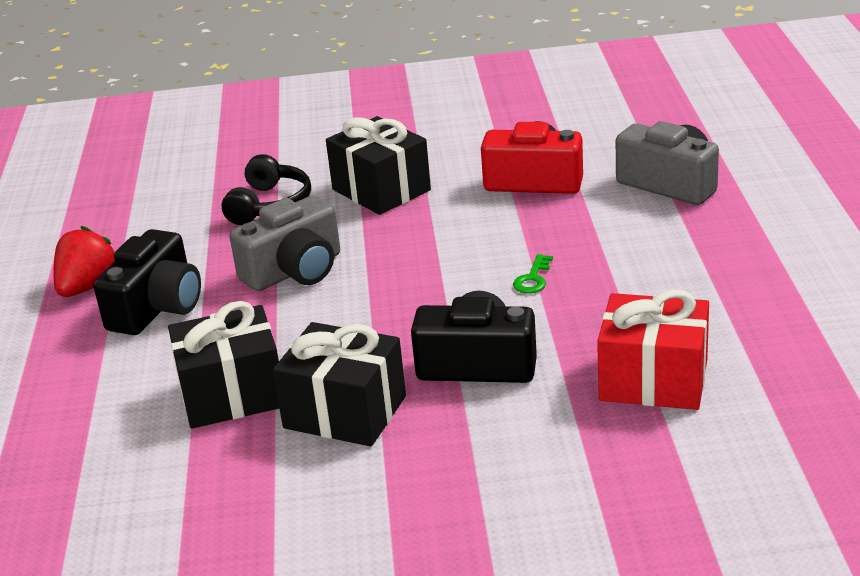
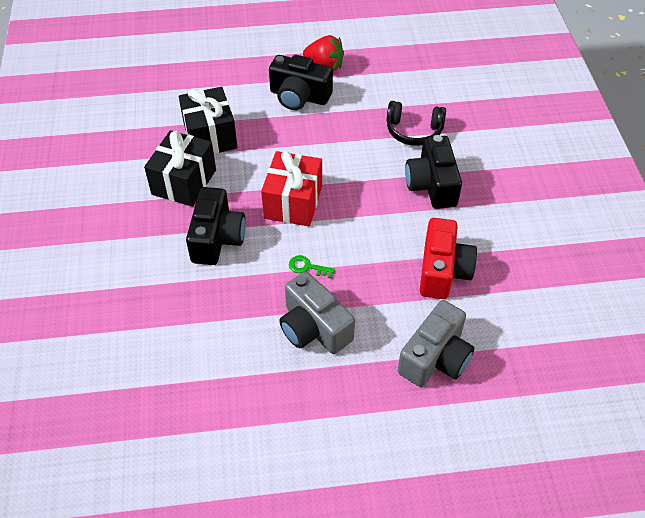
camera: 85 degrees right, 20 degrees up
grey camera [230,195,340,291] -> grey camera moved to [279,272,355,354]
black gift [326,116,431,215] -> black camera [405,135,462,209]
red gift [597,289,709,410] -> red gift moved to [261,151,322,227]

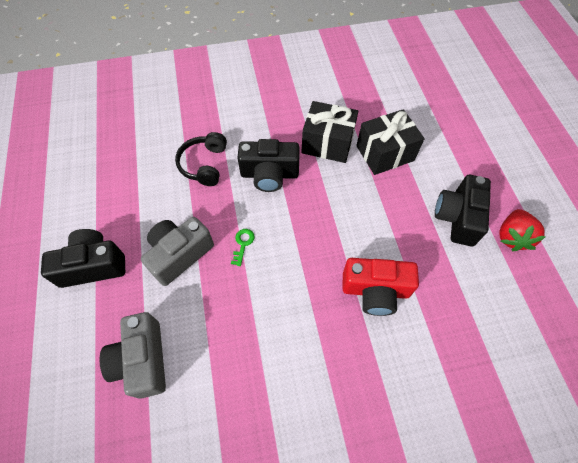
camera: 85 degrees right, 10 degrees up
red gift [261,151,322,227] -> none
black headphones [387,101,446,146] -> black headphones moved to [175,132,227,186]
grey camera [398,300,475,387] -> grey camera turned 45 degrees clockwise [100,312,166,399]
black camera [405,135,462,209] -> black camera moved to [41,229,125,288]
red camera [420,218,477,299] -> red camera moved to [342,258,419,316]

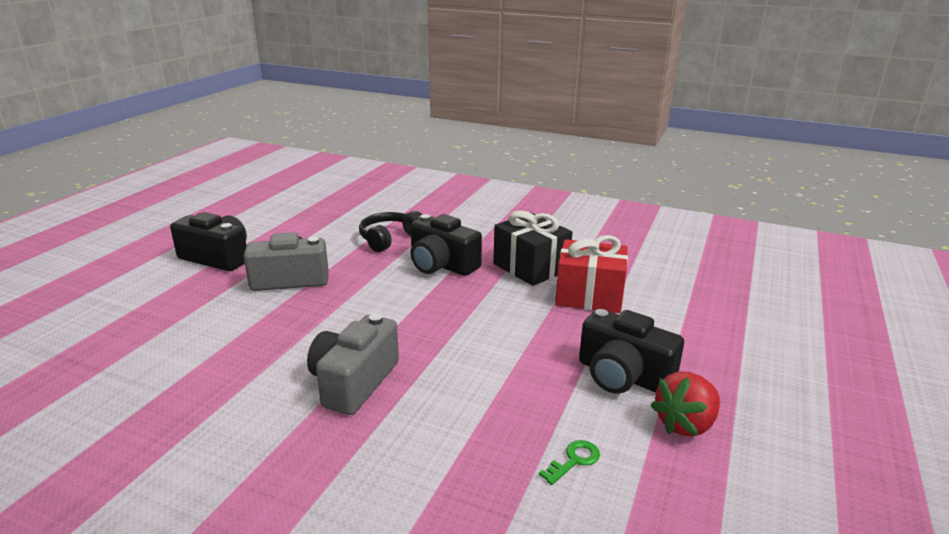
camera: 35 degrees right, 35 degrees down
grey camera [100,312,166,399] -> grey camera moved to [307,313,399,415]
green key [231,229,255,266] -> green key moved to [539,440,600,485]
red camera [342,258,419,316] -> none
black gift [356,109,425,175] -> red gift [555,235,628,313]
black camera [435,175,491,246] -> black camera turned 105 degrees counterclockwise [579,309,684,394]

